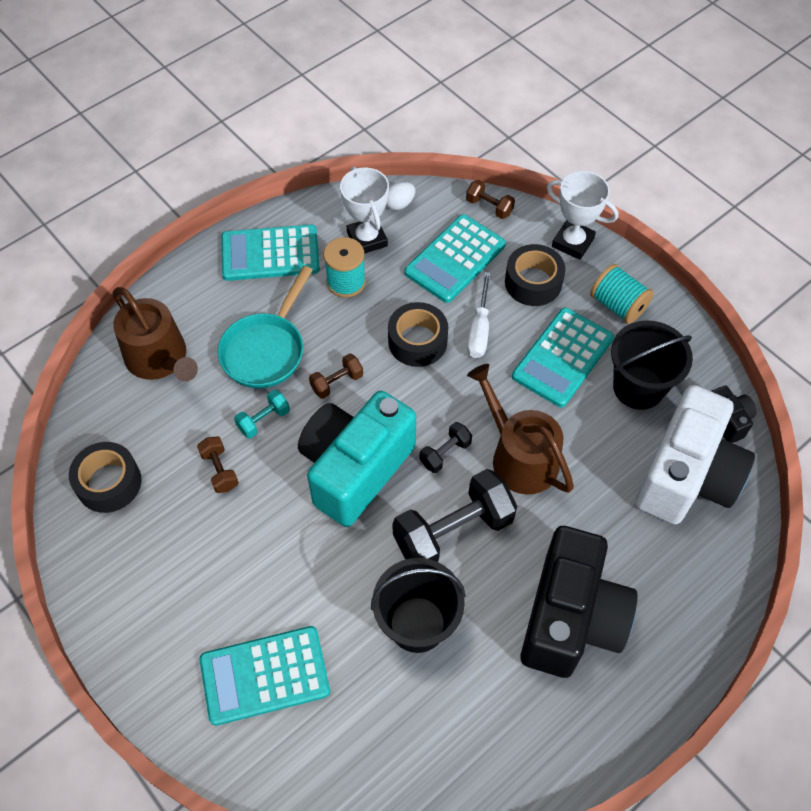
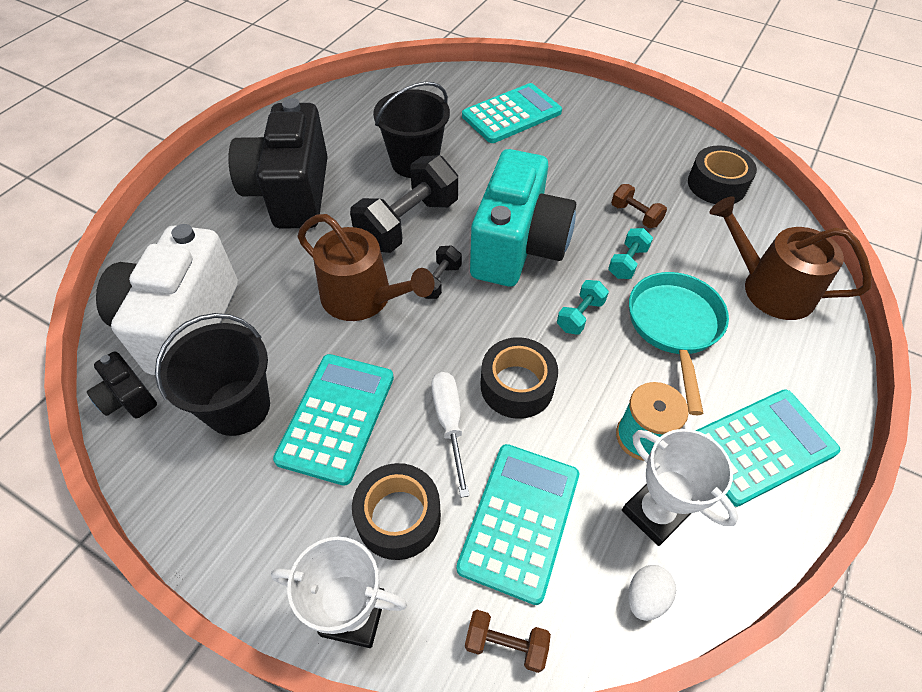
camera: 160 degrees right, 5 degrees down
brown dumbbell [309,353,363,399] -> turquoise dumbbell [557,280,609,335]
turquoise spool [590,264,654,324] -> none

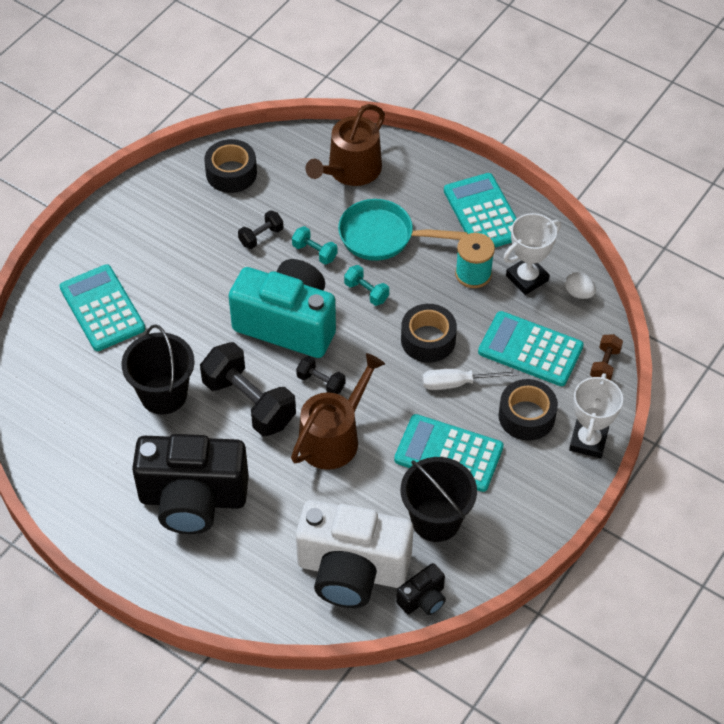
camera: 85 degrees left, 0 degrees up
brown dumbbell [611,184,667,228] -> black dumbbell [238,210,283,249]

